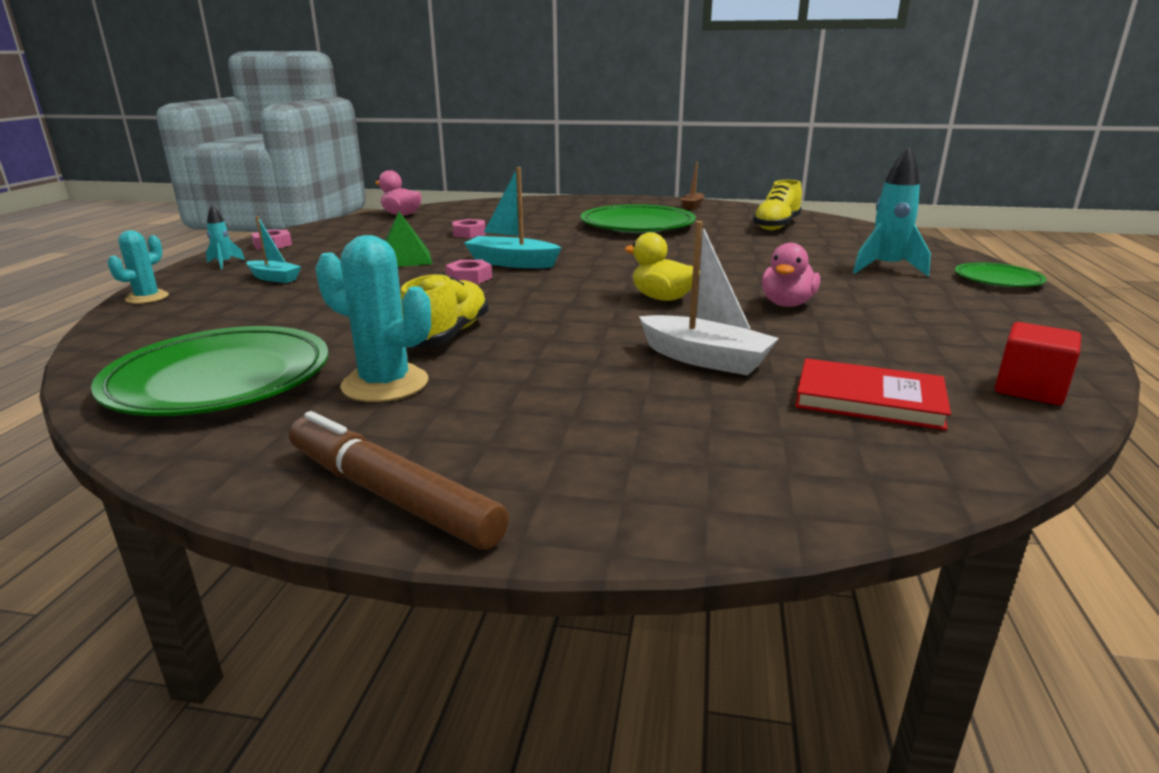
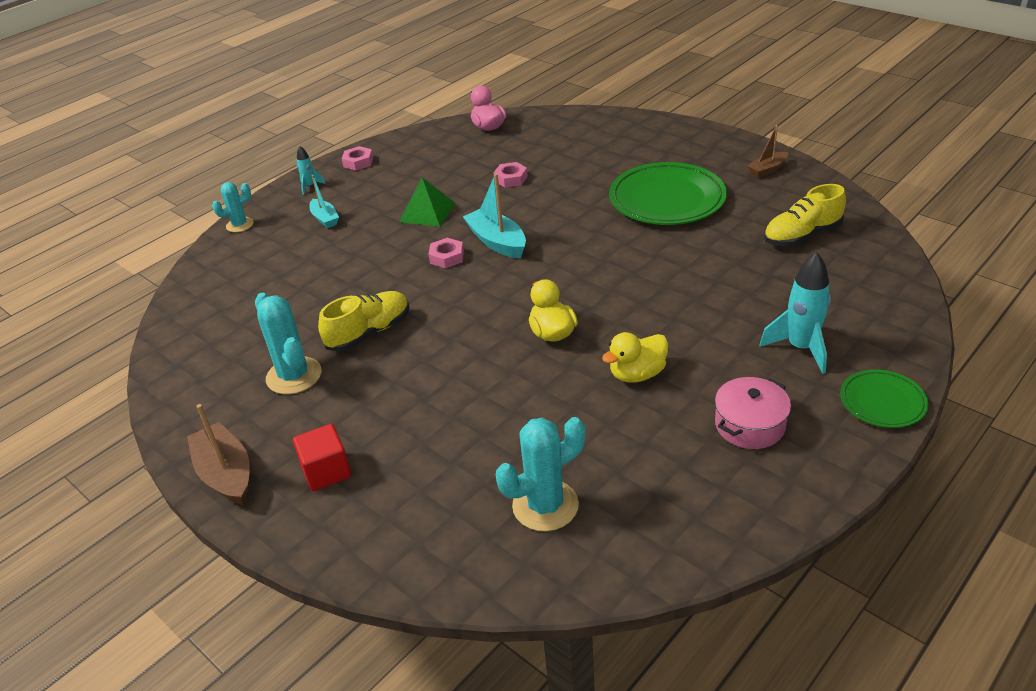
camera: 35 degrees right, 15 degrees up
green plate [91,326,328,416] -> none
brown marker [289,411,509,550] -> brown boat [187,404,250,505]
white boat [639,221,779,376] -> none
pink duck [762,243,820,307] -> yellow duck [602,332,668,383]
red book [795,358,951,430] -> turquoise cactus [496,417,585,531]
red cube [995,322,1081,405] -> red cube moved to [293,424,351,491]
none -> pink pot [715,377,791,449]

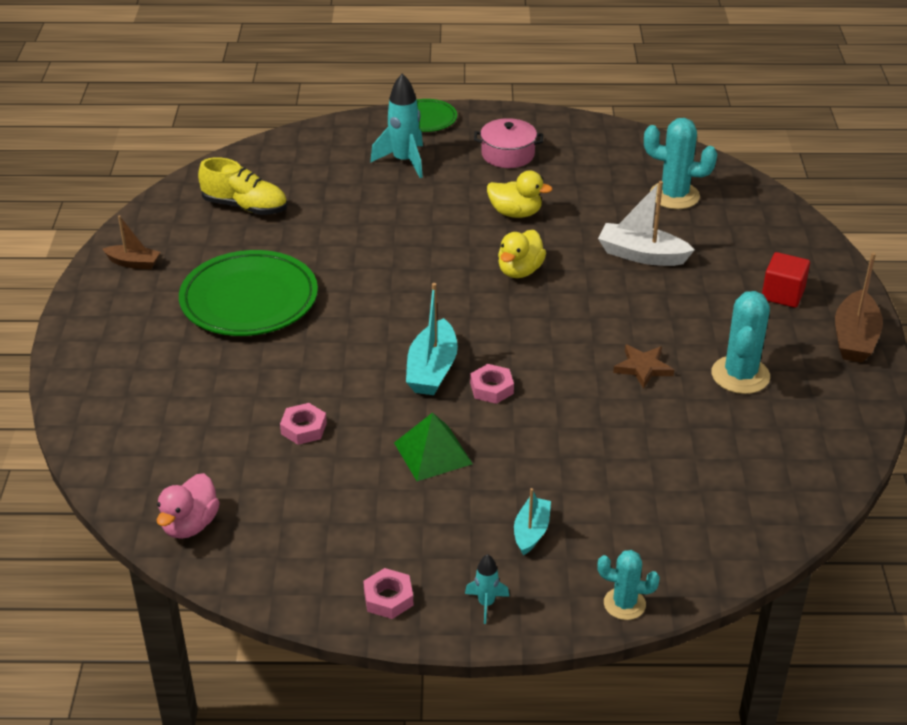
camera: 135 degrees left, 0 degrees up
yellow shoe [318,291,410,352] -> brown star [613,344,674,389]
none -> white boat [598,181,695,266]

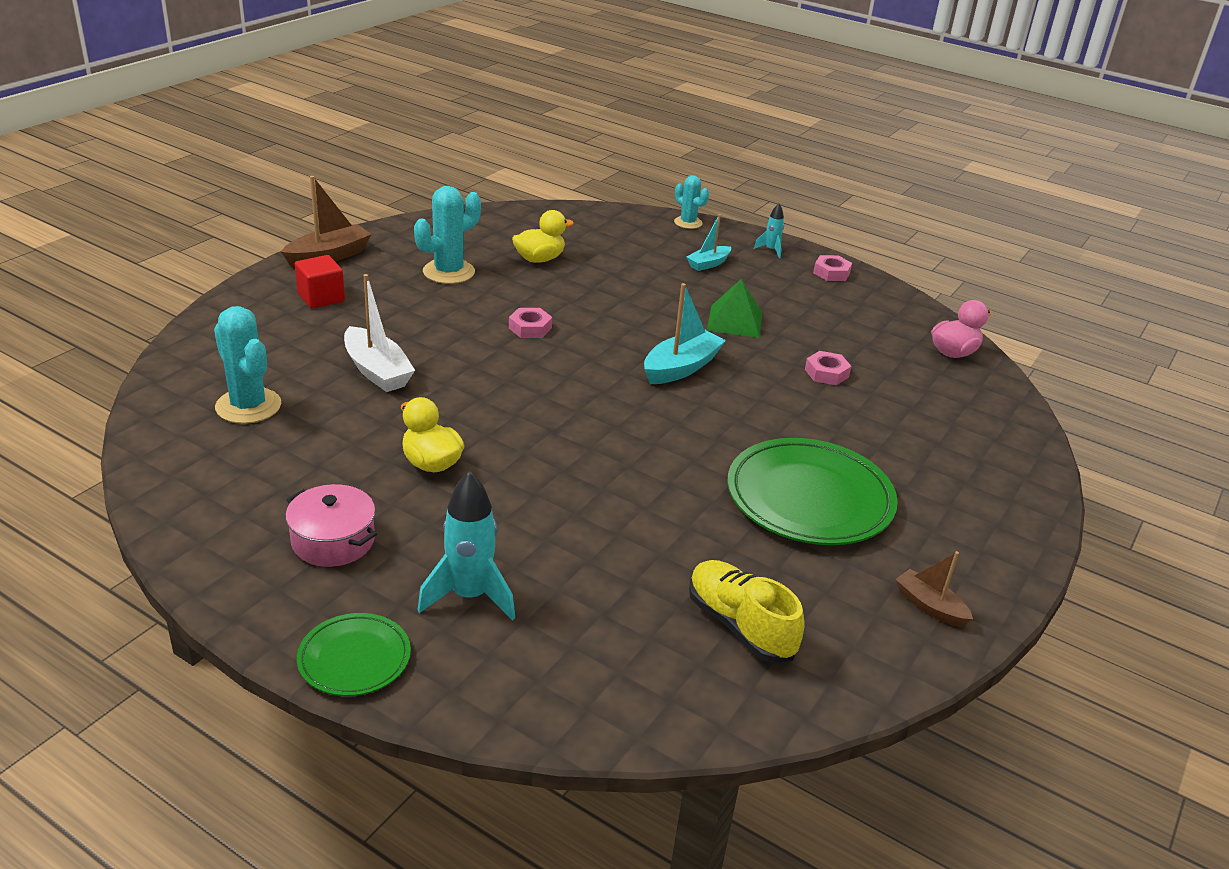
camera: 150 degrees left, 5 degrees down
pink nut [470,364,514,404] -> pink nut moved to [509,308,552,338]
yellow duck [498,230,546,278] -> yellow duck moved to [512,210,574,263]
brown star [613,344,674,389] -> none

